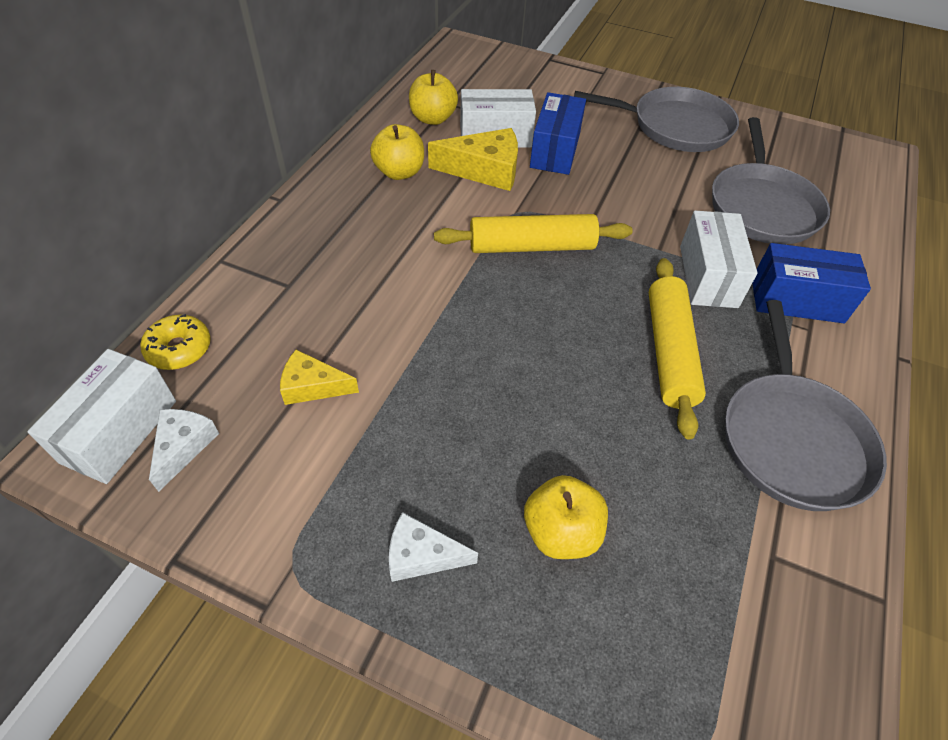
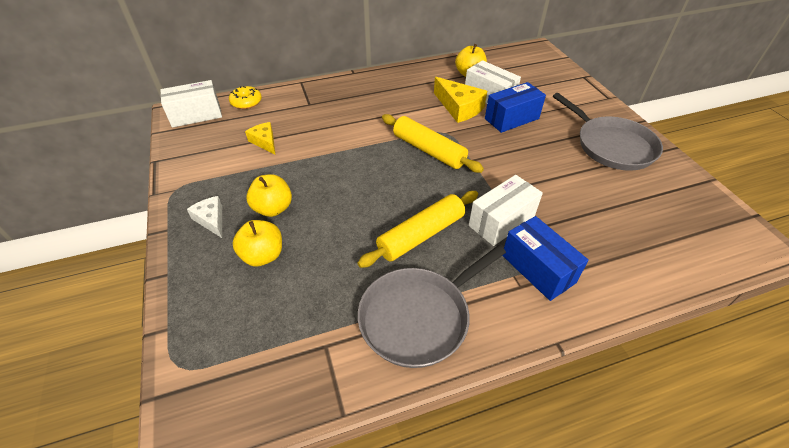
camera: 50 degrees right, 5 degrees down
white cheese [149,409,219,492] -> none
yellow apple [370,124,424,180] -> yellow apple moved to [246,174,292,217]
grey pan [712,117,830,245] -> none

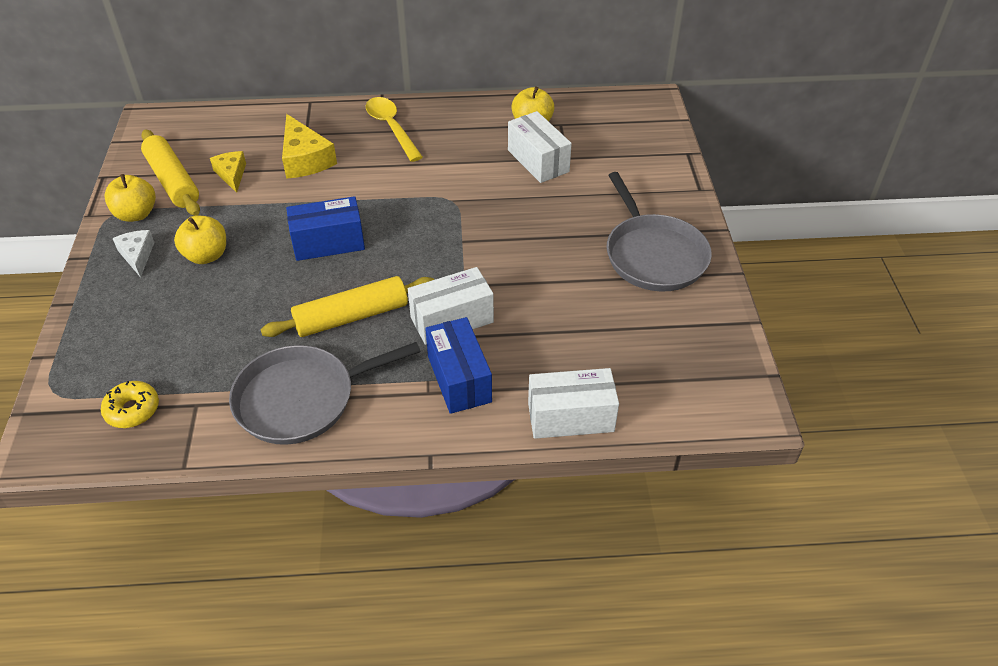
camera: 15 degrees right, 0 degrees up
white box [160,80,222,128] -> white box moved to [528,368,619,439]
yellow donut [229,86,262,109] -> yellow donut moved to [101,381,159,428]
yellow apple [232,220,282,267] -> yellow apple moved to [104,174,156,222]
yellow rolling pin [382,114,484,173] -> yellow rolling pin moved to [141,130,200,216]
yellow cheese [434,77,487,123] -> yellow cheese moved to [282,114,337,179]
blue box [485,82,546,133] -> blue box moved to [286,196,365,261]
none -> yellow spoon [366,97,423,162]

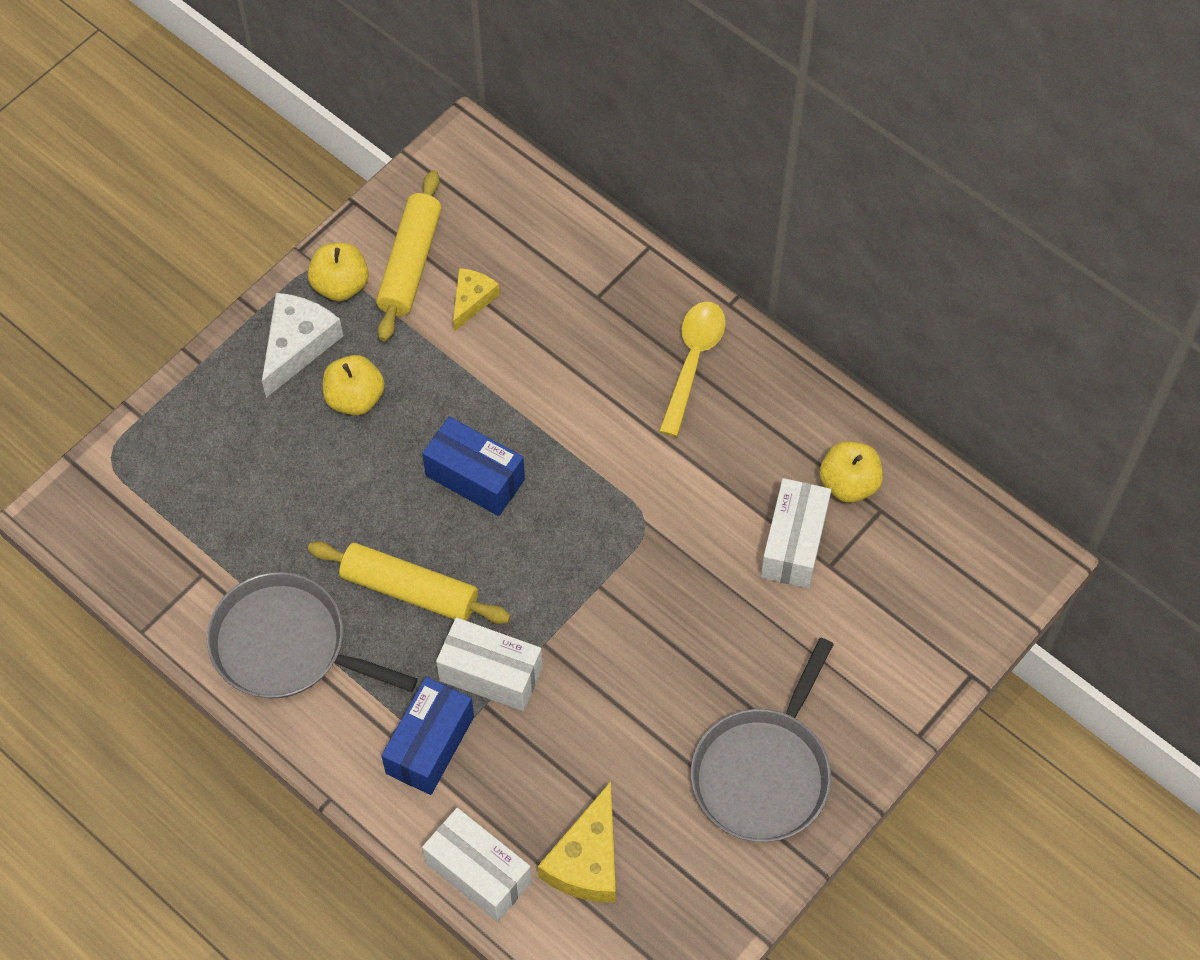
camera: 45 degrees right, 15 degrees up
yellow donut [101,381,159,428] -> none
white cheese [112,230,155,278] -> white cheese [262,293,343,398], size x1.62
yellow cheese [282,114,337,179] -> yellow cheese moved to [538,781,616,903]

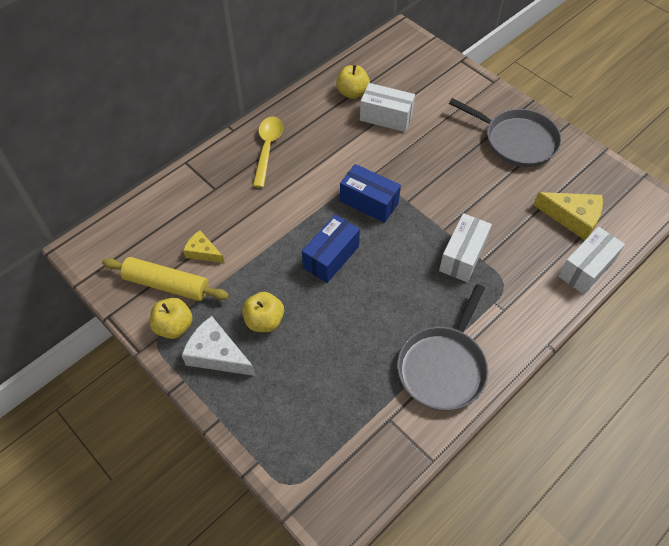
camera: 85 degrees left, 5 degrees down
yellow rolling pin [308,542,511,624] -> none
blue box [381,677,474,795] -> blue box moved to [340,164,401,223]
yellow spoon [659,302,726,437] -> yellow spoon turned 75 degrees clockwise [253,117,283,188]

